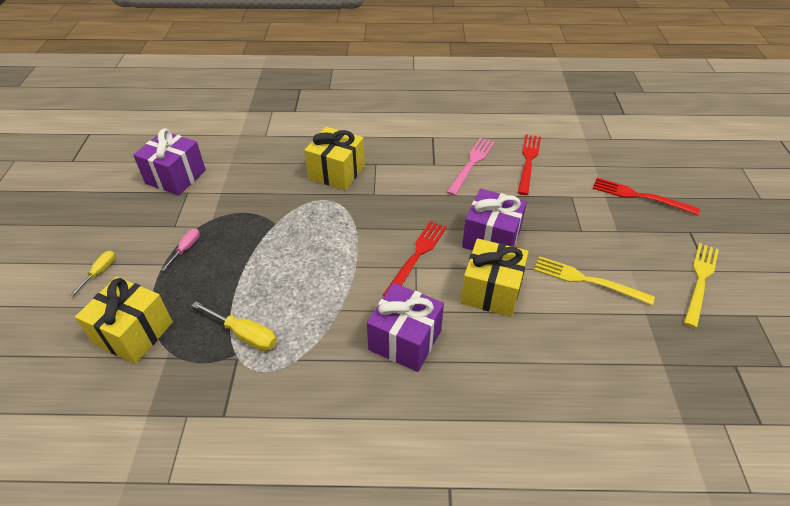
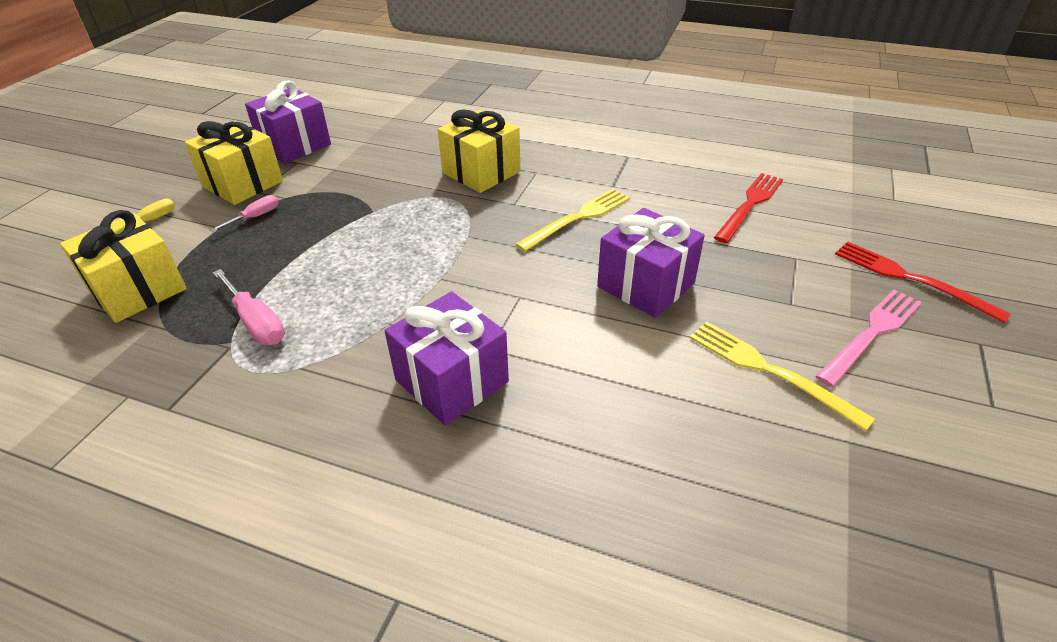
camera: 20 degrees right, 5 degrees down
yellow screwdriver [191,301,277,351] -> pink screwdriver [213,269,285,345]
red fork [383,221,447,296] -> none
pink fork [446,138,495,196] -> pink fork moved to [815,290,922,387]
yellow gift [460,238,529,317] -> yellow gift moved to [184,121,283,205]
yellow fork [684,243,719,328] -> yellow fork moved to [515,189,630,252]

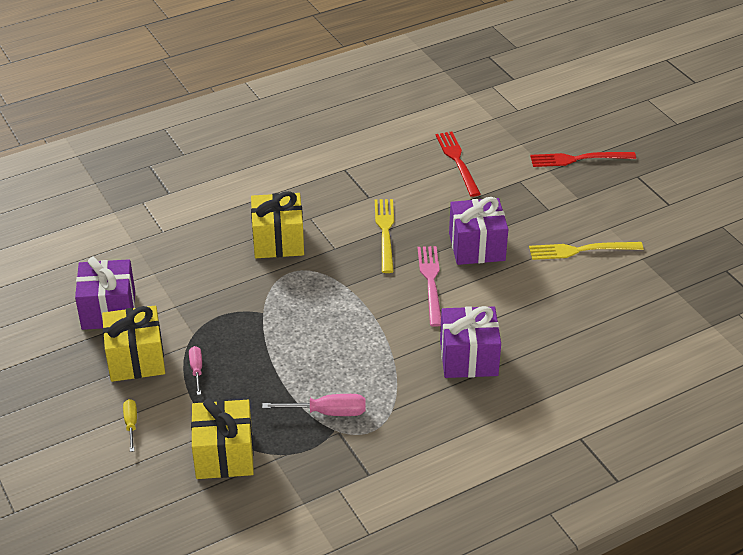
camera: 50 degrees left, 0 degrees up
pink fork [815,290,922,387] -> pink fork moved to [417,246,441,327]

